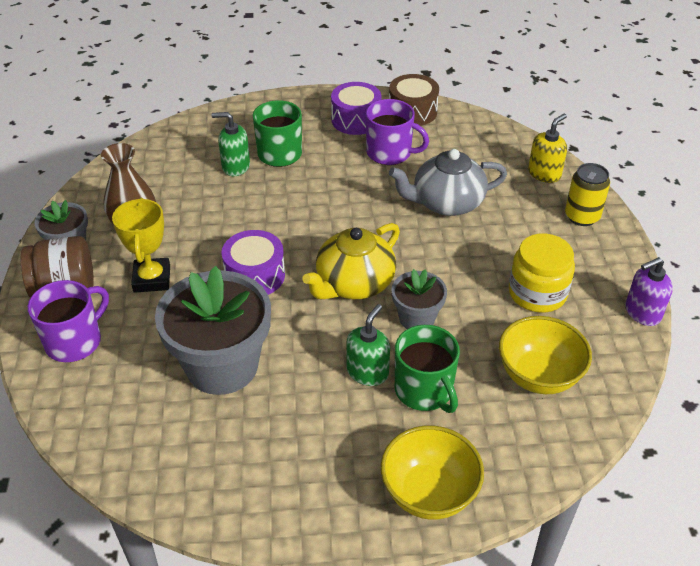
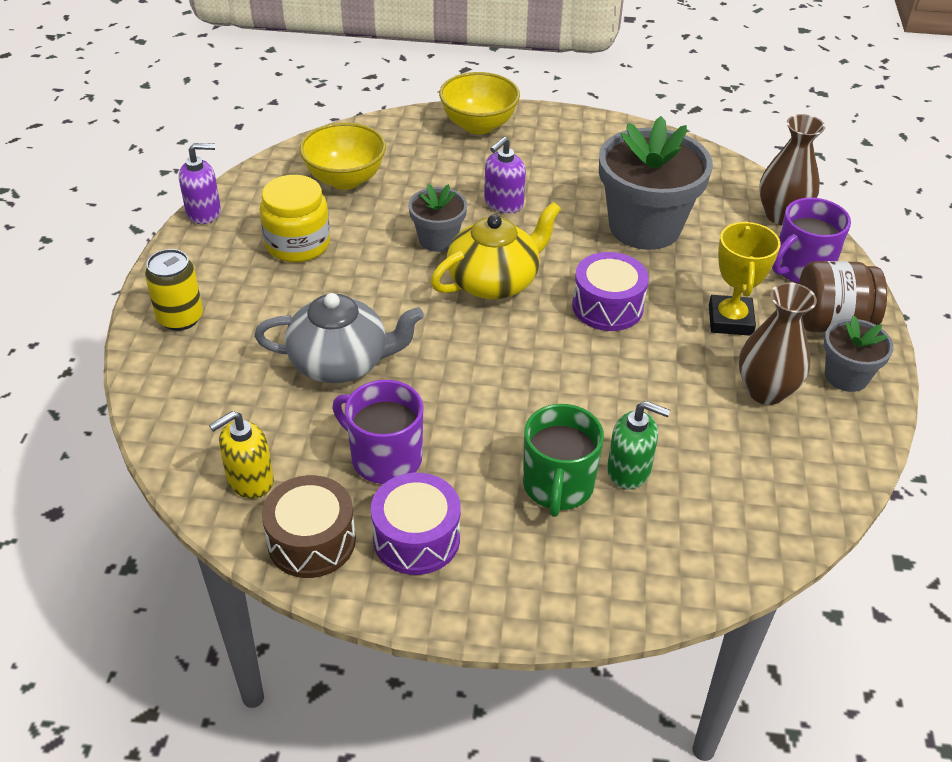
camera: 170 degrees left, 0 degrees up
green soap dispenser [346,304,390,386] -> purple soap dispenser [484,136,526,213]
green mug [395,325,460,413] -> none
yellow soap dispenser [528,114,567,183] -> yellow soap dispenser moved to [209,411,274,499]
none -> brown vase [759,114,825,225]

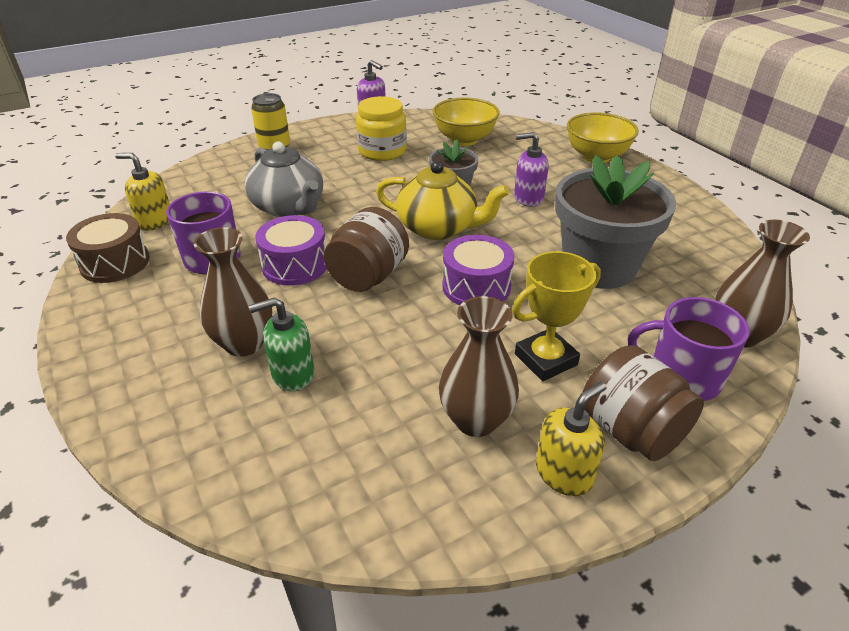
camera: 55 degrees right, 5 degrees down
purple drum [371,473,461,575] -> purple drum moved to [255,215,327,286]
green mug [523,404,604,517] -> brown vase [194,227,272,357]
green soap dispenser [607,401,670,489] -> green soap dispenser turned 90 degrees clockwise [249,297,314,392]
grey flower pot [824,316,894,392] -> yellow soap dispenser [536,382,607,496]
none -> brown jar [324,207,409,292]

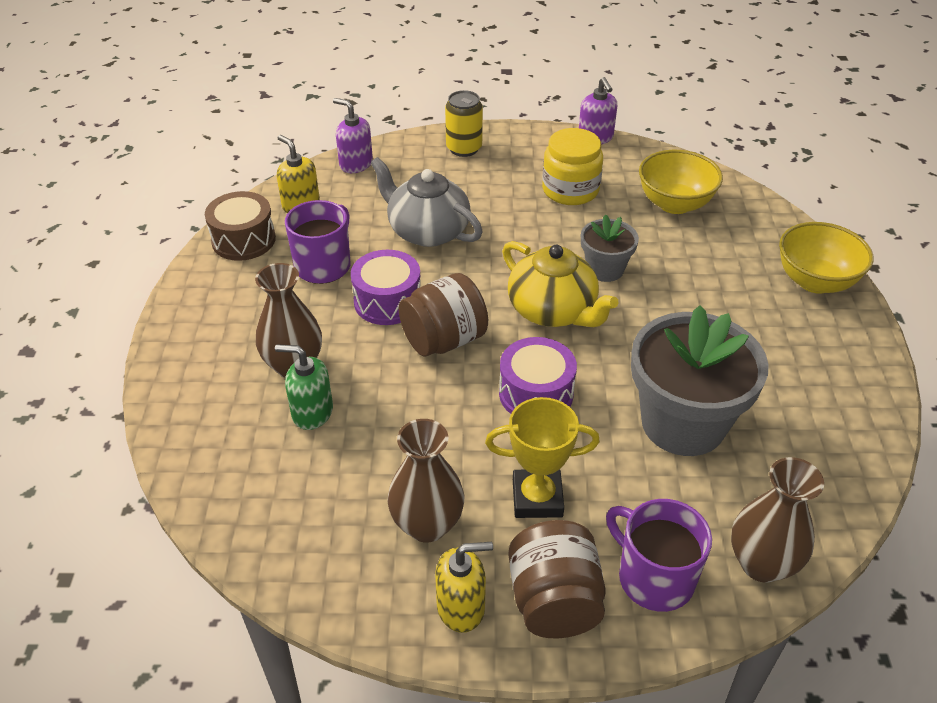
camera: 30 degrees right, 5 degrees up
grey teapot [245,141,323,217] -> grey teapot turned 135 degrees clockwise [370,157,482,247]
purple soap dispenser [514,132,549,207] -> purple soap dispenser moved to [333,98,373,173]

